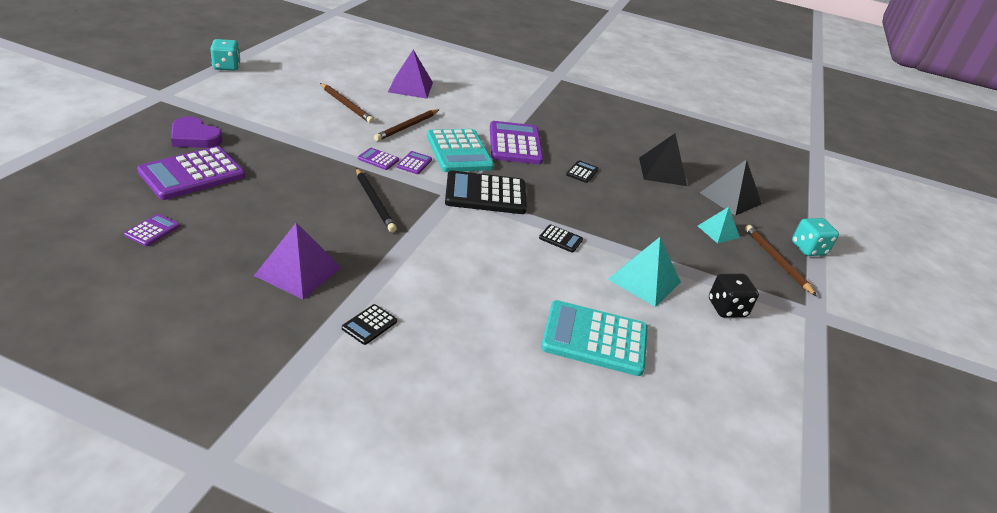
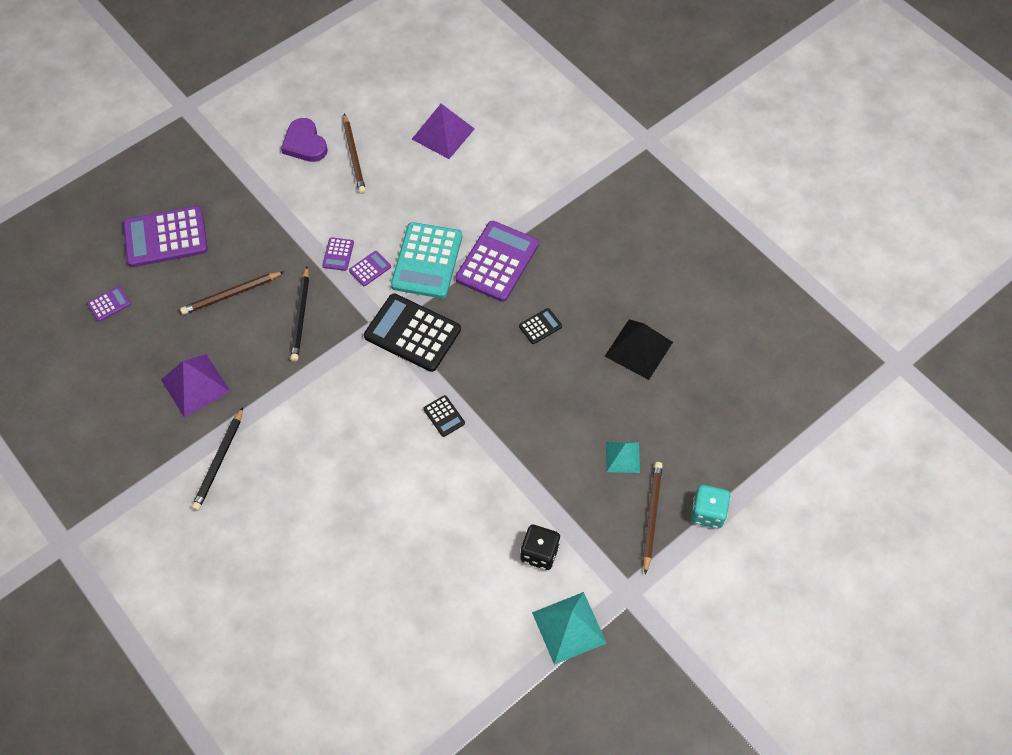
camera: 35 degrees right, 25 degrees up
purple heart [171,117,223,148] -> purple heart moved to [281,118,328,162]
turquoise dice [210,39,241,71] -> none
black calculator [342,304,397,345] -> black pencil [192,407,243,511]
purple calculator [358,148,399,170] -> purple calculator turned 135 degrees counterclockwise [322,237,354,271]
brown pencil [374,109,439,141] -> brown pencil moved to [180,272,284,315]
turquoise calculator [541,300,648,376] -> none
turquoise pyramid [608,237,681,307] -> turquoise pyramid moved to [532,592,606,665]
black pyramid [700,159,762,216] -> none

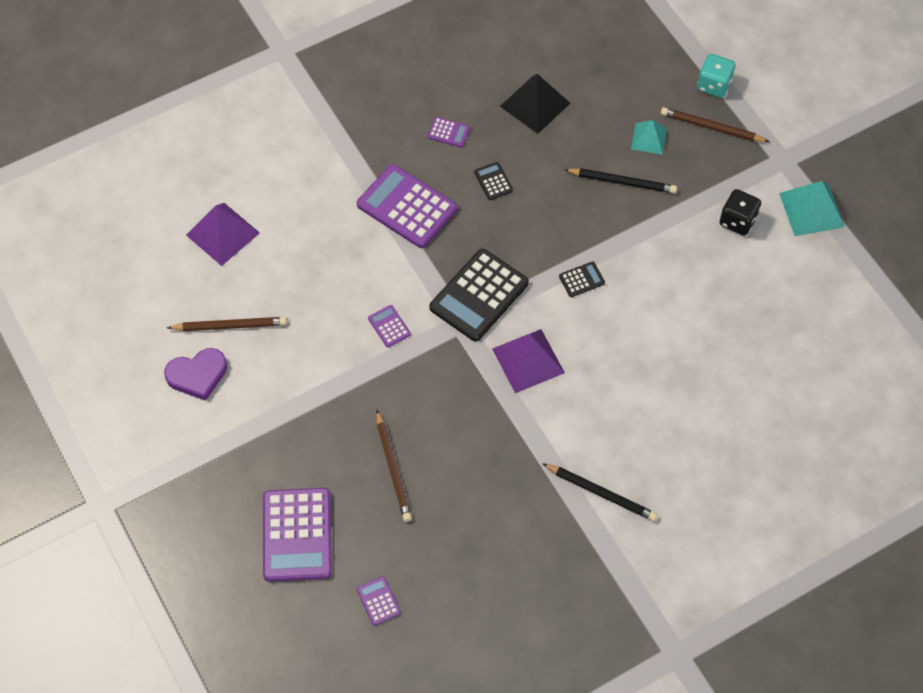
camera: 80 degrees left, 0 degrees up
purple pyramid [161,354,231,418] -> purple pyramid moved to [492,329,565,393]
black pencil [290,266,309,362] -> black pencil moved to [564,168,677,194]
purple calculator [322,237,354,271] -> purple calculator moved to [427,117,470,148]
turquoise calculator [391,222,462,298] -> none

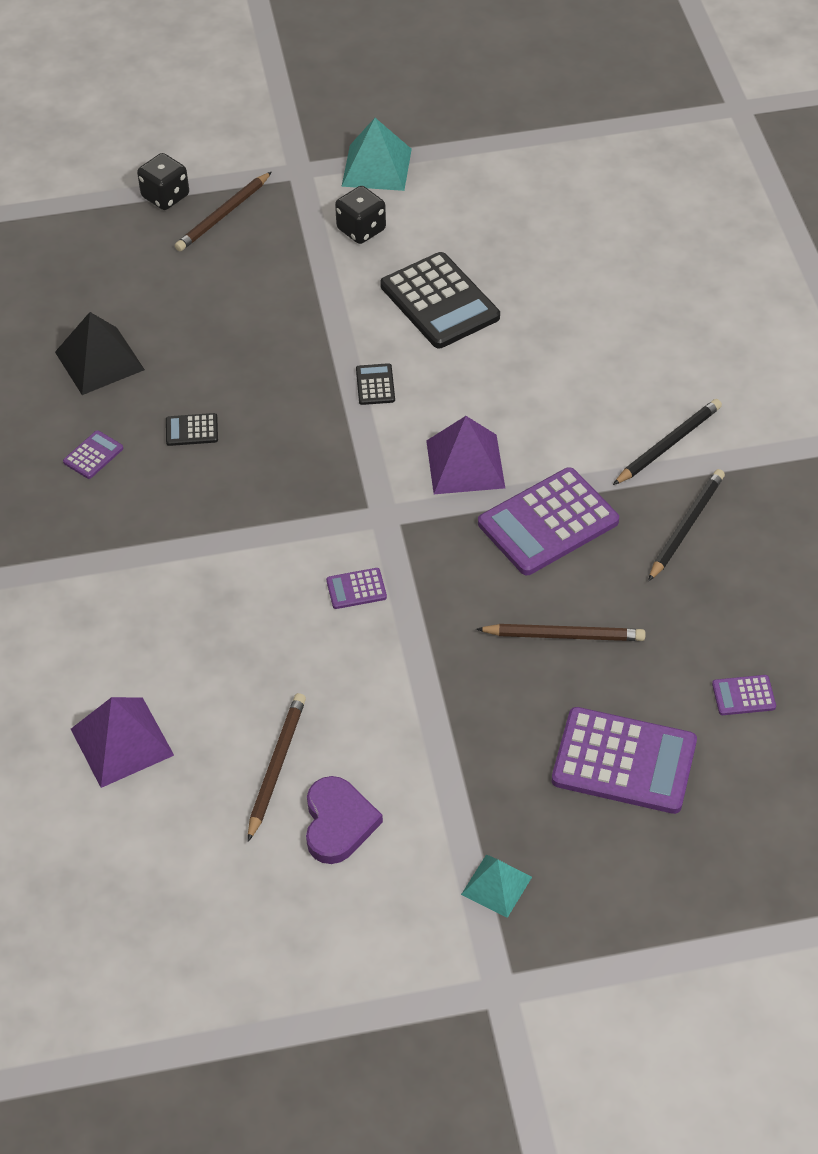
camera: 70 degrees left, 10 degrees down
purple calculator [357,164,457,248] -> purple calculator moved to [478,467,619,575]
black calculator [429,249,529,342] -> black calculator moved to [380,252,500,348]
black pencil [564,168,677,194] -> black pencil moved to [648,469,725,582]
turquoise pyramid [631,120,667,155] -> turquoise pyramid moved to [461,854,532,918]
turquoise dice [697,54,736,98] -> black dice [137,153,189,210]

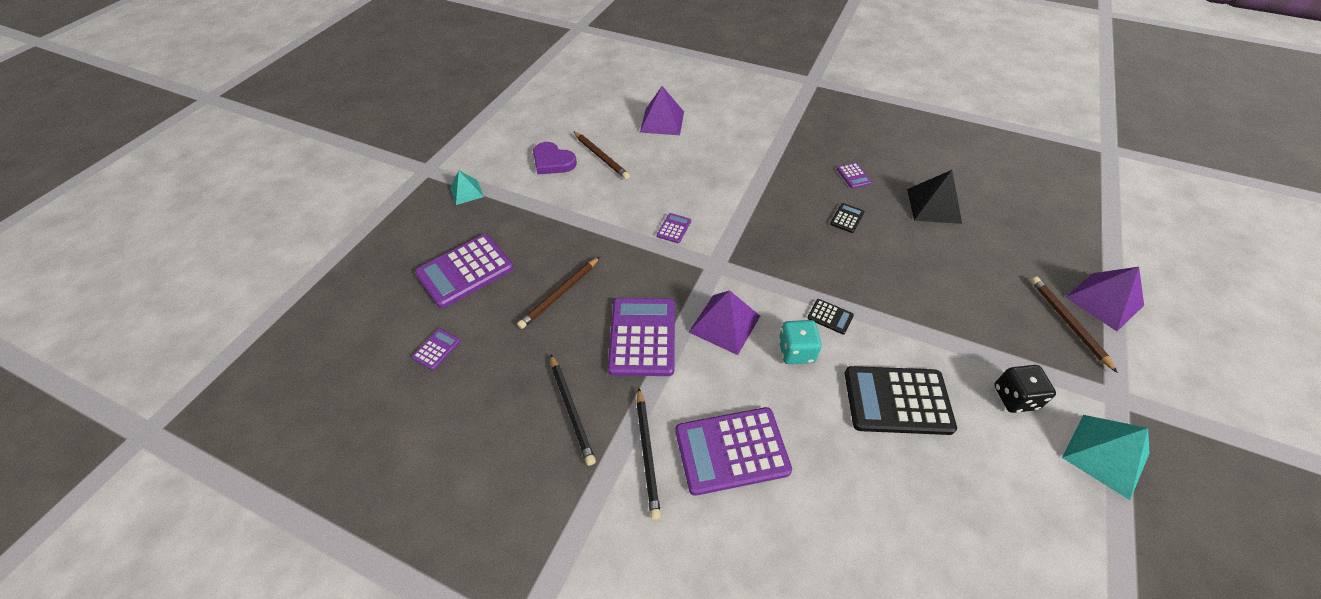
camera: 125 degrees right, 0 degrees up
black dice [137,153,189,210] -> purple pyramid [1066,267,1144,331]
none -> purple calculator [676,407,792,496]
none -> turquoise dice [779,320,822,364]

